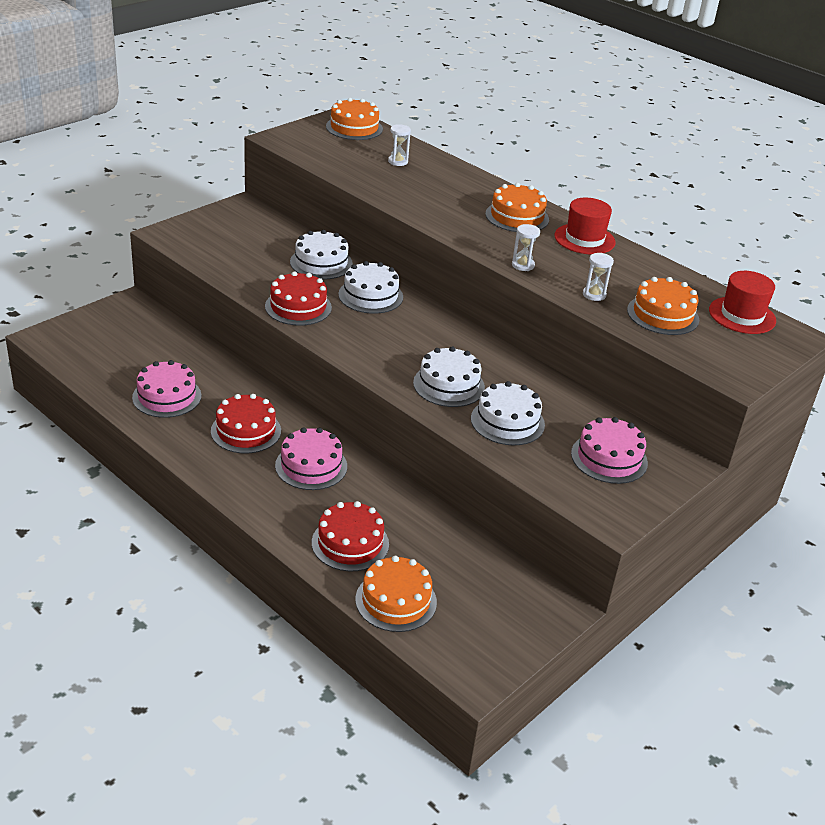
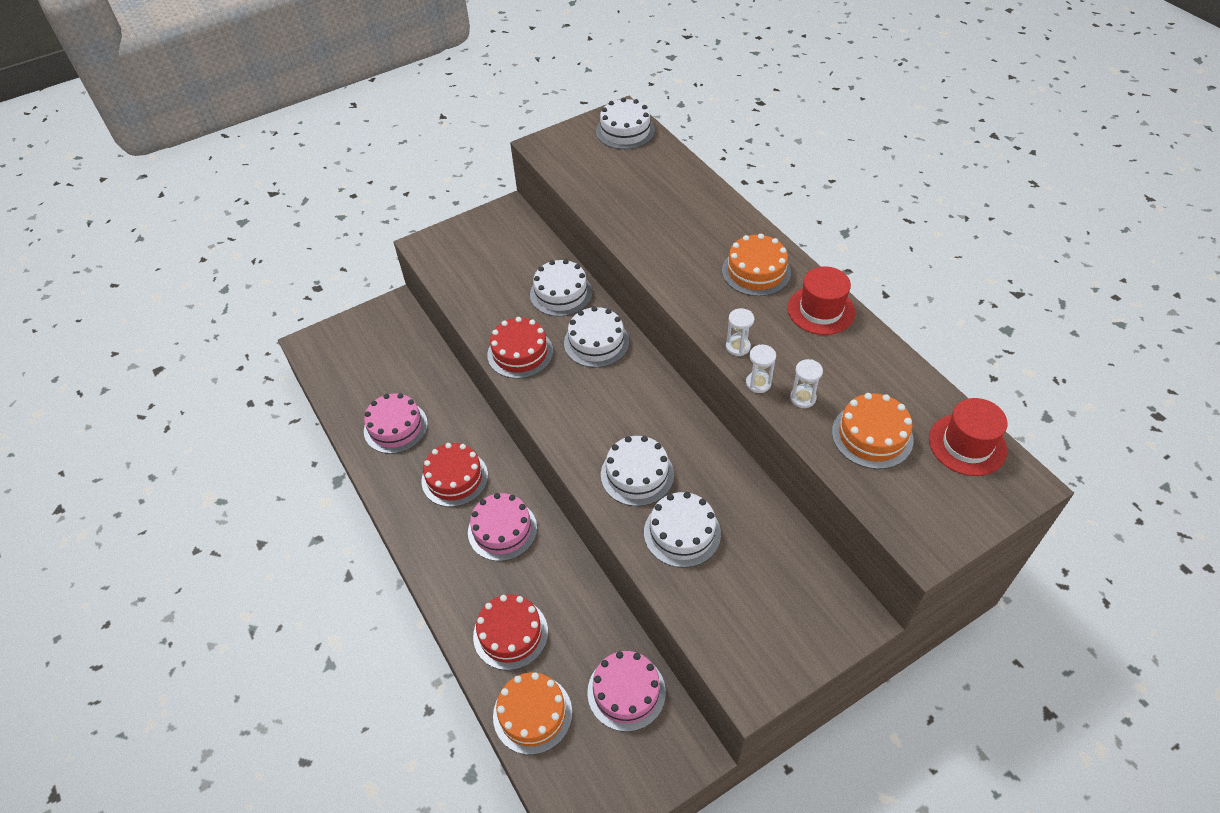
camera: 20 degrees right, 15 degrees up
orange cake [326,98,383,140] -> white cake [596,98,655,149]
white hourglass [388,124,411,166] -> white hourglass moved to [746,345,776,393]
pink cake [571,417,648,484] -> pink cake moved to [587,651,666,732]

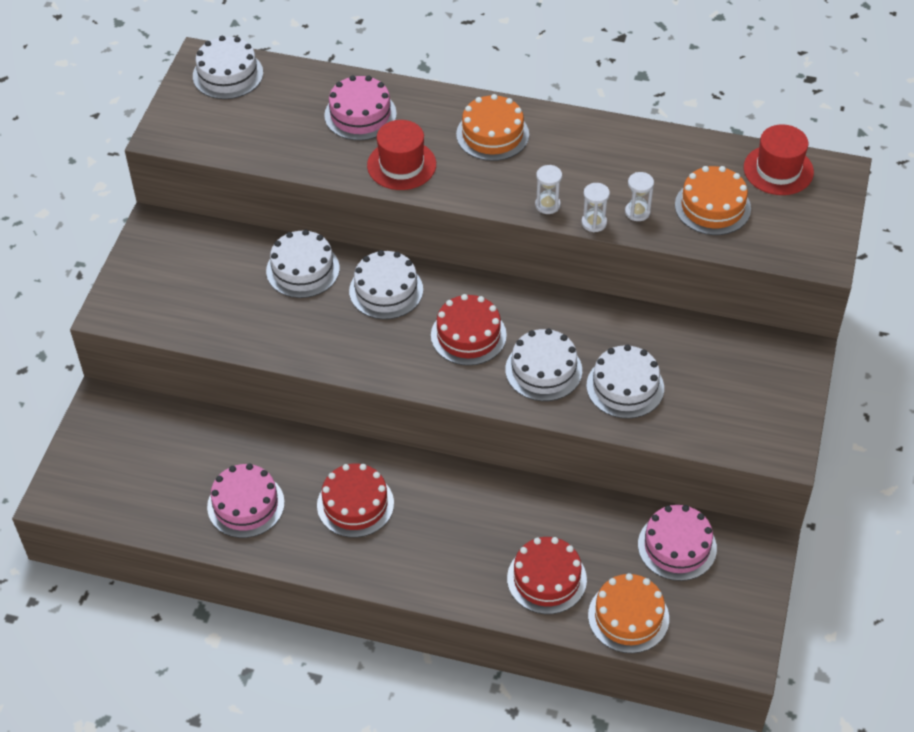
camera: 45 degrees left, 0 degrees up
pink cake [468,493,537,561] -> pink cake moved to [324,75,397,140]
red cake [487,317,553,379] -> red cake moved to [431,294,507,365]
red hat [787,266,855,335] -> red hat moved to [367,120,436,190]

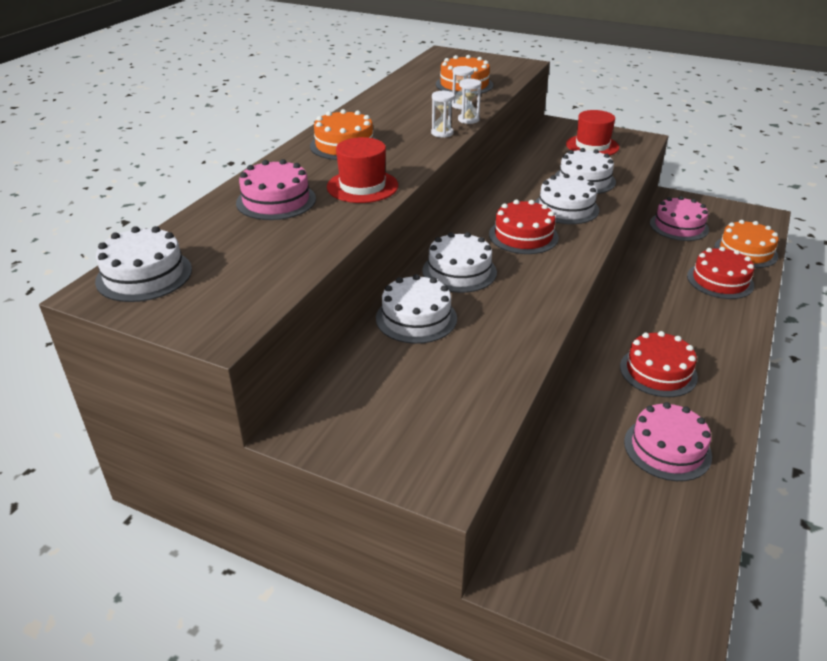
camera: 80 degrees left, 15 degrees down
red hat [744,124,814,195] -> red hat moved to [566,110,619,155]

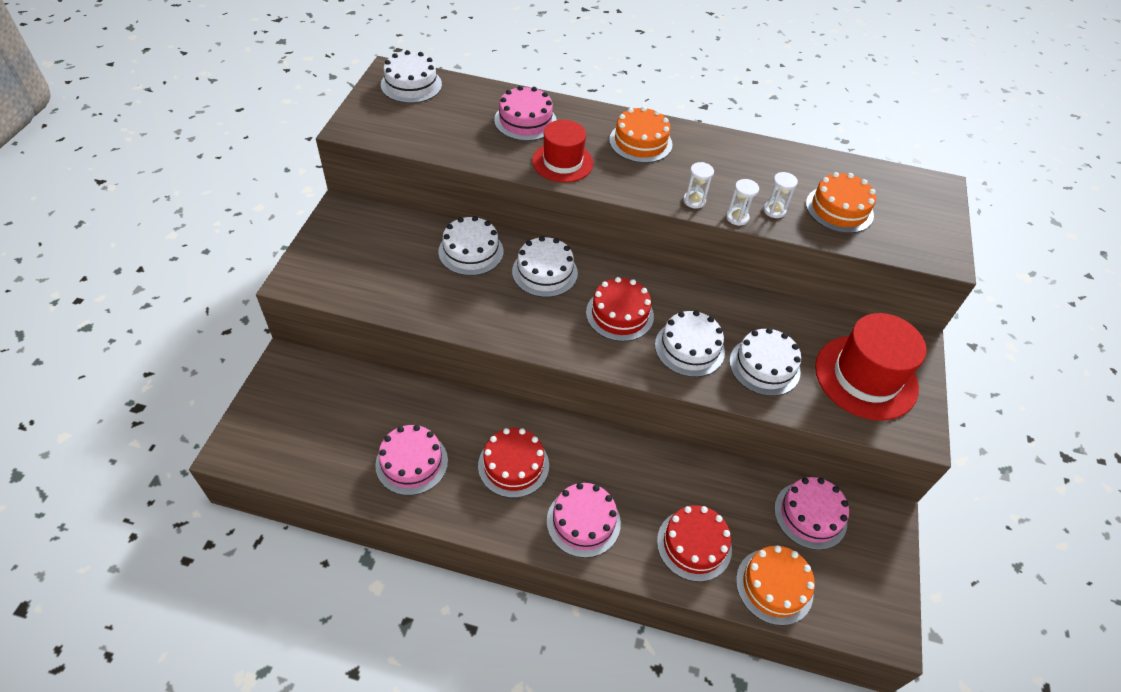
camera: 75 degrees right, 15 degrees up
red hat [566,110,619,155] -> red hat [815,313,927,420], size x1.54
none -> pink cake [547,483,621,558]

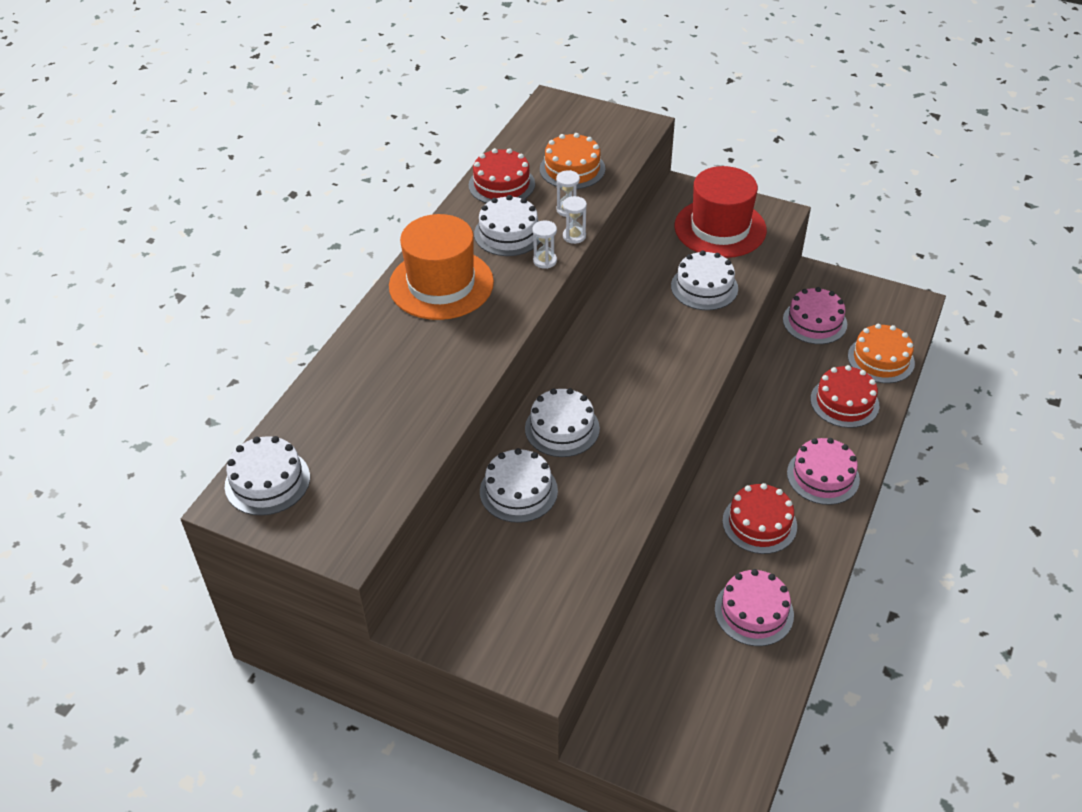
camera: 75 degrees left, 5 degrees down
pink cake [494,86,557,141] -> none
red hat [532,120,593,182] -> none
red cake [586,277,654,341] -> red cake moved to [469,148,535,203]
orange cake [609,106,672,163] -> orange hat [389,214,494,320]
white cake [655,310,725,377] -> white cake moved to [474,195,541,256]

